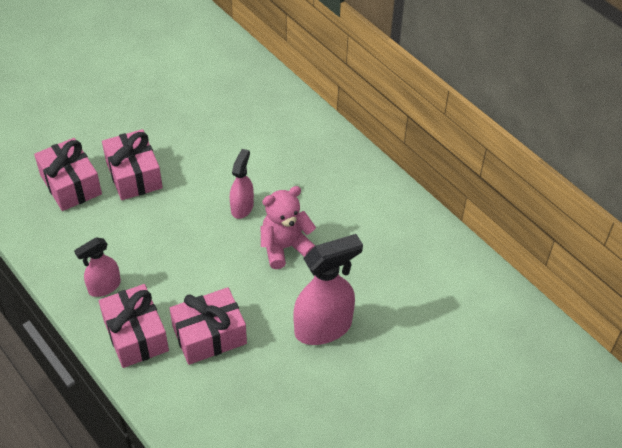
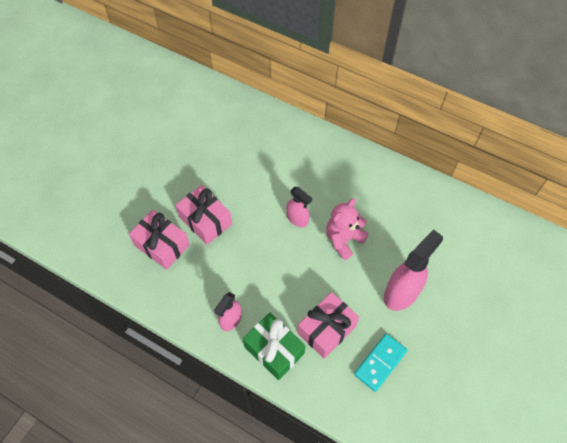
camera: 20 degrees left, 10 degrees up
pink gift [99,284,169,368] -> green gift [243,312,305,380]
pink spray bottle [230,149,254,219] -> pink spray bottle turned 135 degrees clockwise [286,187,312,227]
none -> turquoise domino [354,334,407,392]

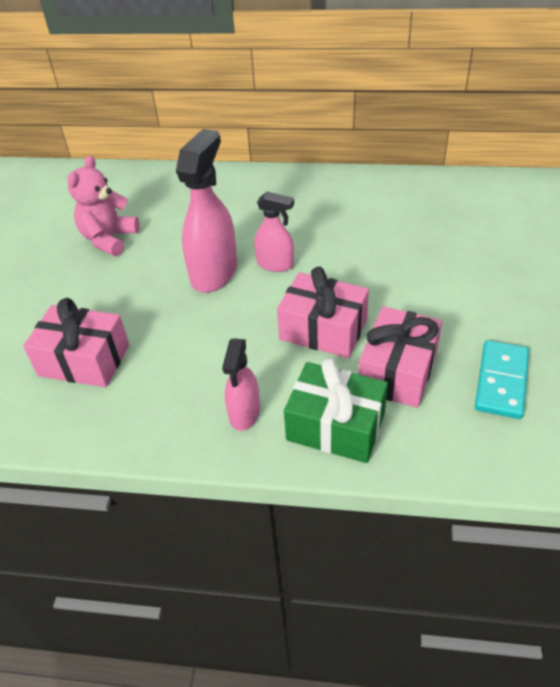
camera: 20 degrees left, 15 degrees down
pink gift [175,185,232,245] -> pink gift moved to [277,267,369,358]
pink teddy bear [326,198,368,260] -> pink teddy bear moved to [67,155,139,256]
pink spray bottle [384,229,443,311] -> pink spray bottle moved to [176,129,237,293]

